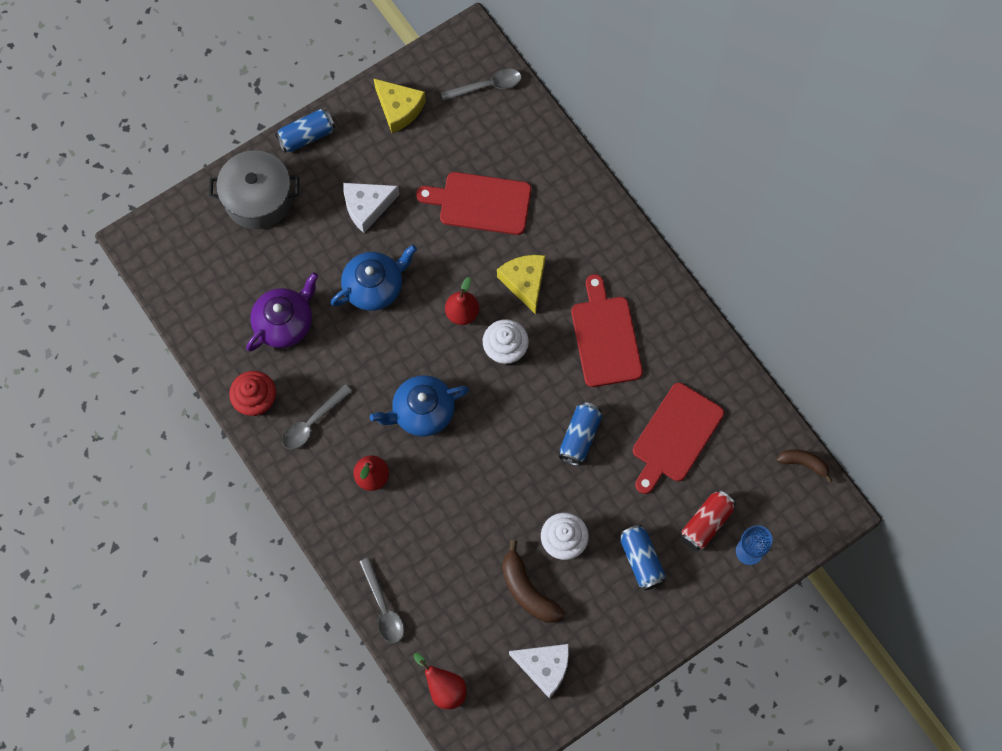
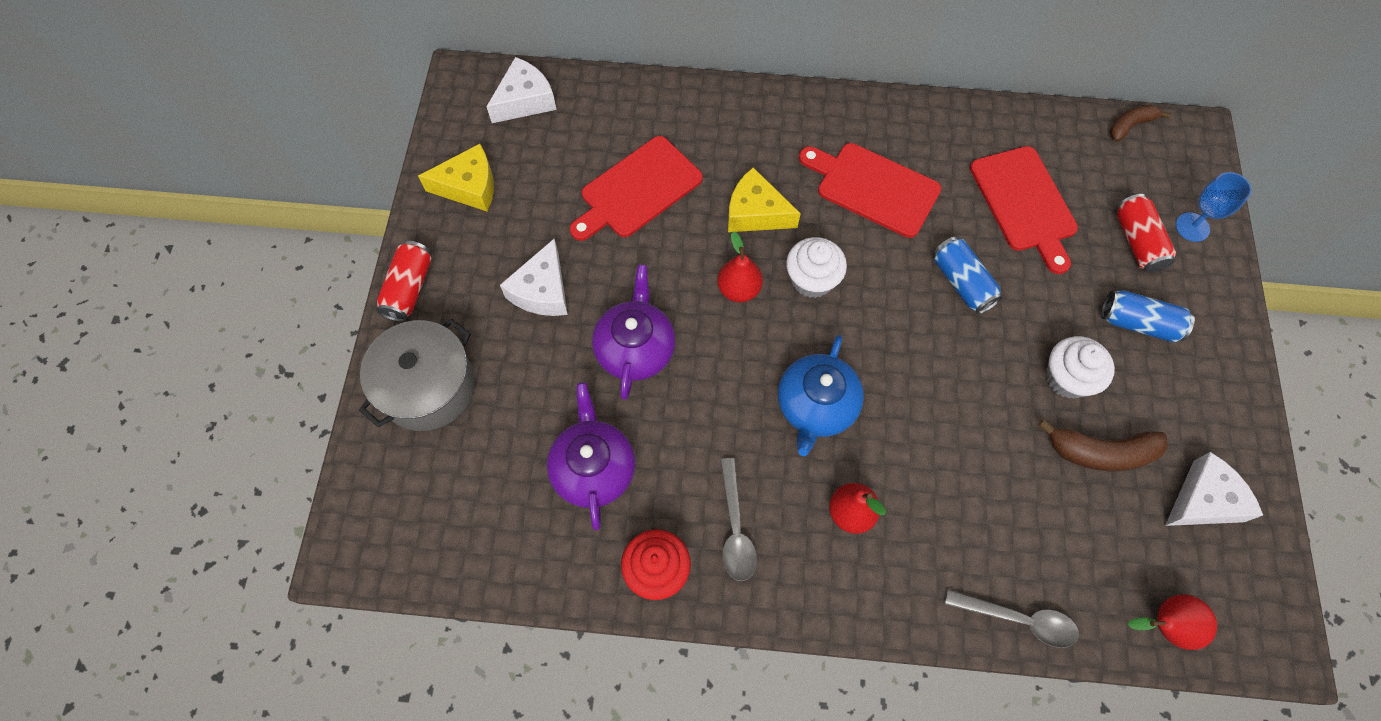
camera: 50 degrees left, 5 degrees down
blue can [275,109,335,153] -> red can [376,241,432,322]
blue teapot [330,245,417,311] -> purple teapot [592,264,675,400]
grey spoon [441,69,521,101] -> white cheese [486,57,557,123]

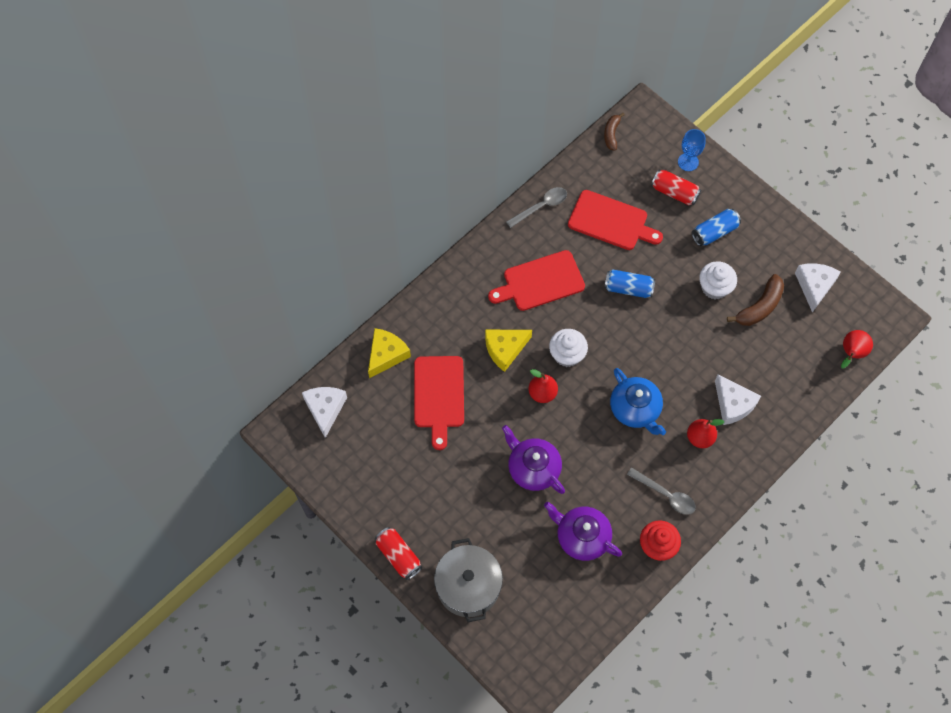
camera: 50 degrees left, 0 degrees up
yellow cheese [418,144,494,211] -> yellow cheese moved to [368,328,411,378]
white cheese [500,239,568,316] -> white cheese moved to [715,374,761,425]
grey spoon [945,589,1079,648] -> grey spoon moved to [506,187,567,228]

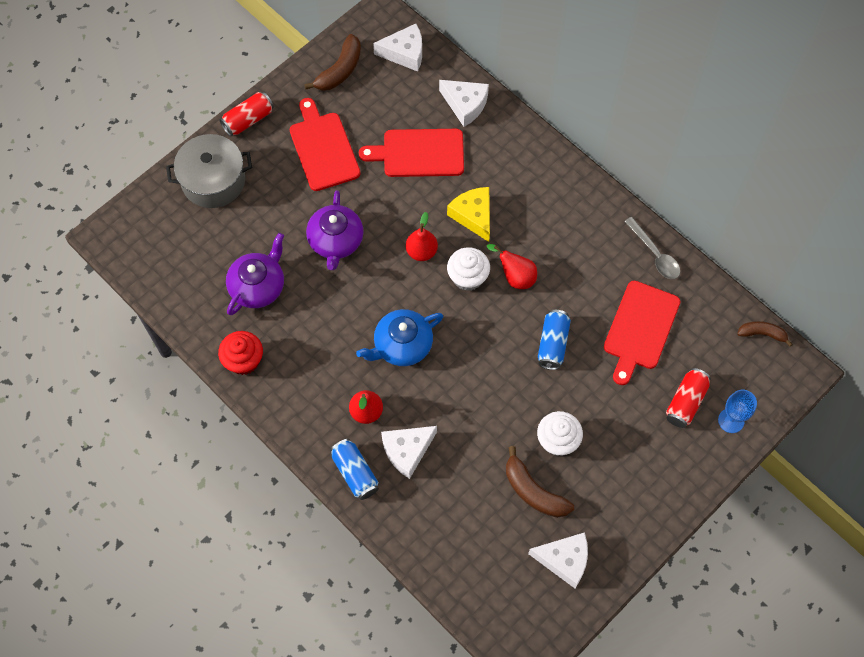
camera: 90 degrees right, 0 degrees up
yellow cheese [368,328,411,378] -> white cheese [439,80,489,127]
red cutting board [488,250,585,311] -> red cutting board moved to [290,98,361,191]
purple teapot [502,425,565,494] -> purple teapot turned 135 degrees clockwise [306,190,364,270]
grey spoon [627,468,696,515] -> none
blue can [692,209,741,246] -> blue can moved to [330,439,379,500]
red pear [841,330,873,368] -> red pear moved to [487,244,537,289]
none -> brown banana [304,34,361,91]

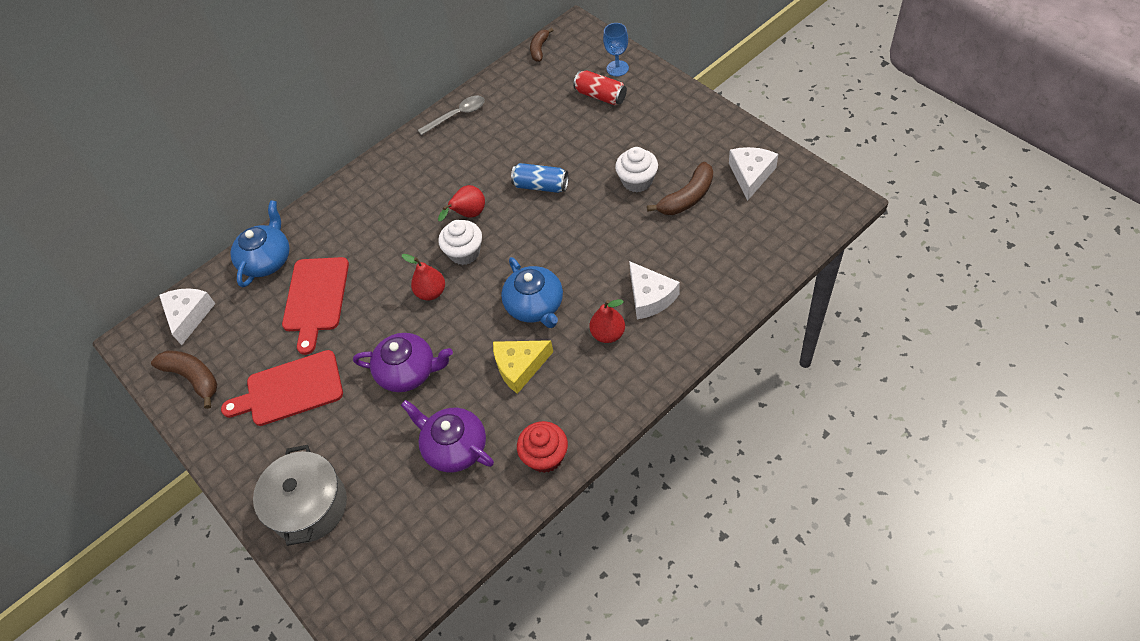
camera: 80 degrees left, 10 degrees down
red can [219,92,274,137] -> none
blue can [330,439,379,500] -> none
white cheese [439,80,489,127] -> blue teapot [230,200,289,287]
yellow cheese [447,187,490,242] -> yellow cheese moved to [493,340,553,394]
red cutting board [604,281,680,385] -> none

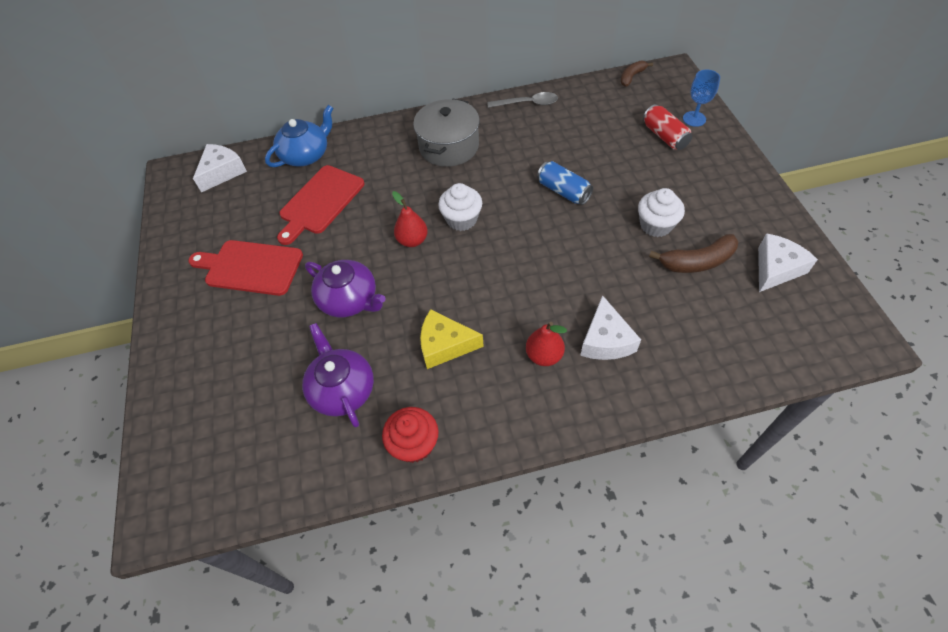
camera: 25 degrees right, 0 degrees up
brown banana [151,350,217,409] -> none
grey pot [253,445,347,546] -> grey pot moved to [413,99,480,167]
red pear [438,185,485,221] -> none
blue teapot [501,257,563,328] -> none

